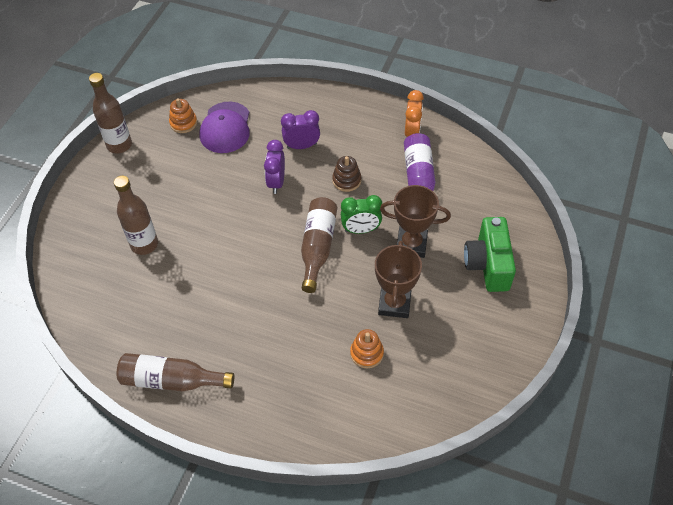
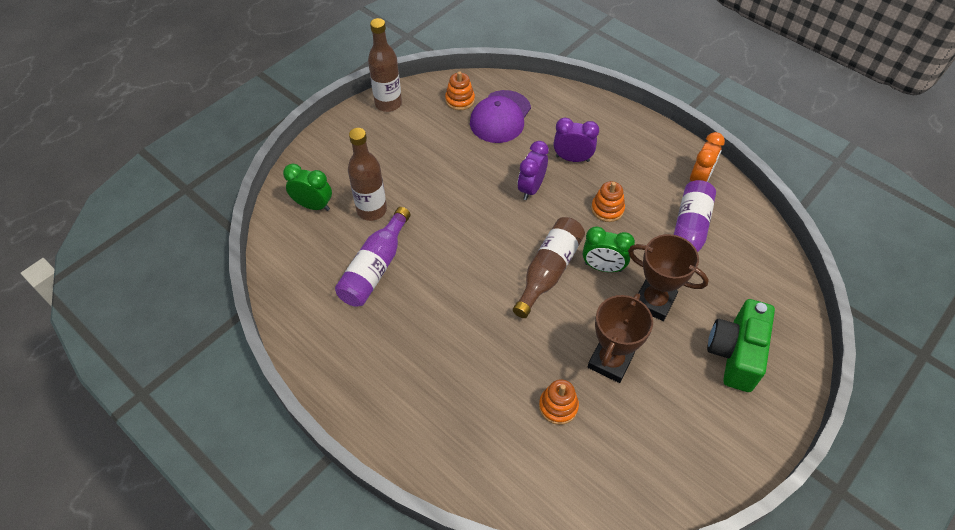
camera: 20 degrees right, 0 degrees up
brown bottle [117,353,234,391] -> none
brown stacking toy [332,156,361,192] -> orange stacking toy [591,181,625,222]
none -> green clock [283,164,332,211]
none -> purple bottle [335,207,411,307]

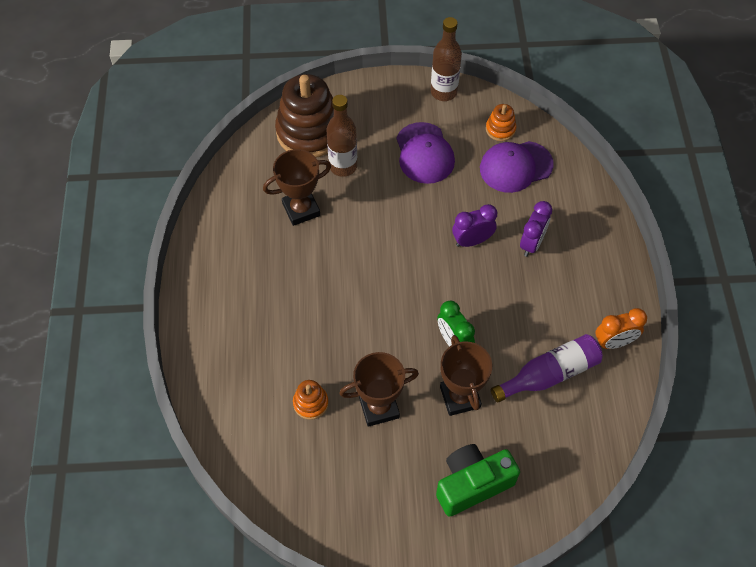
camera: 45 degrees right, 5 degrees up
green clock [283,164,332,211] -> brown stacking toy [275,74,334,157]
purple bottle [335,207,411,307] -> brown trophy [263,149,331,226]
brown bottle [513,217,585,318] -> none
purple clock [554,118,599,162] -> purple clock turned 60 degrees clockwise [520,201,552,257]
orange stacking toy [591,181,625,222] -> none
none -> purple cap [396,122,455,184]

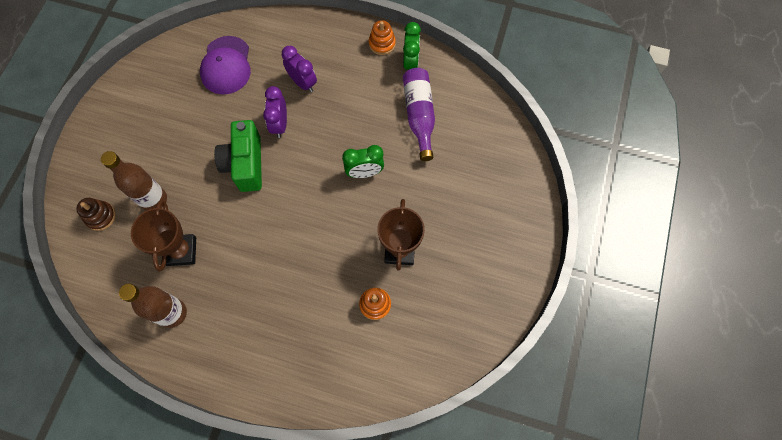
camera: 70 degrees left, 10 degrees up
brown stacking toy [275,74,334,157] -> brown stacking toy [76,198,116,231], size x0.45
purple cap [396,122,455,184] -> none
brown bottle [431,17,462,101] -> brown bottle moved to [119,284,187,328]
green camera [436,444,520,517] -> green camera moved to [214,120,262,192]
brown trophy [440,335,492,416] -> none
orange stacking toy [486,104,516,141] -> orange stacking toy moved to [369,20,396,55]
orange clock [596,308,647,349] -> green clock [403,22,421,70]

